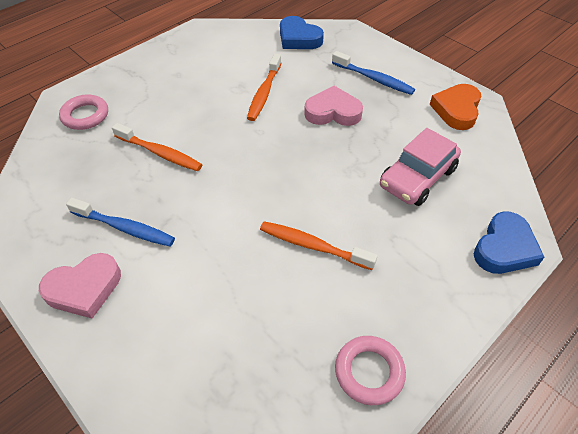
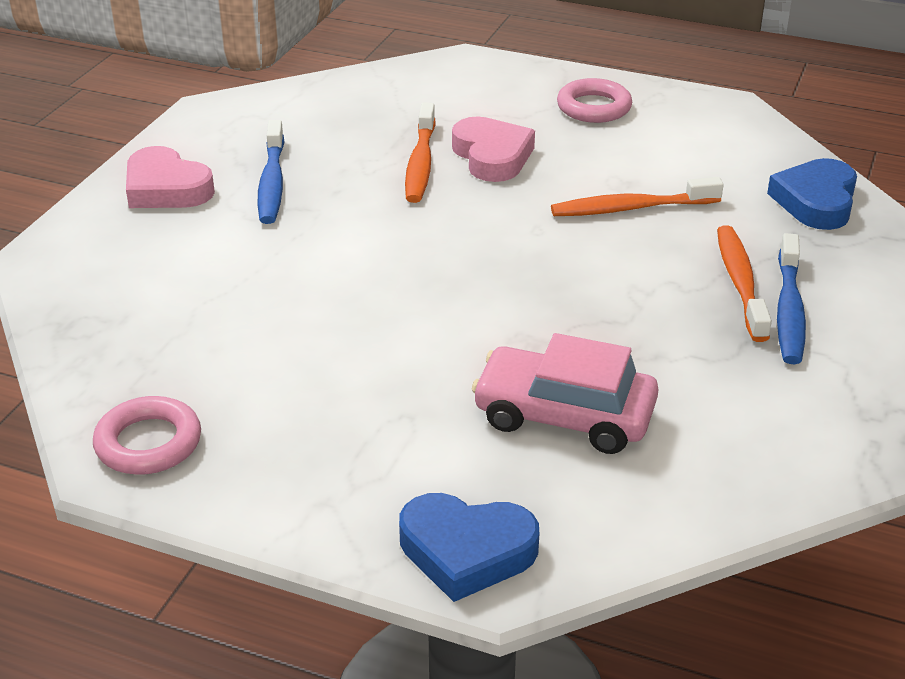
camera: 65 degrees right, 15 degrees down
pink ring [59,94,108,130] -> pink ring moved to [557,78,632,123]
orange toothbrush [260,221,378,270] -> orange toothbrush moved to [717,225,772,342]
pink heart [304,86,363,126] -> pink heart moved to [452,116,535,182]
orange heart [430,84,481,130] -> none

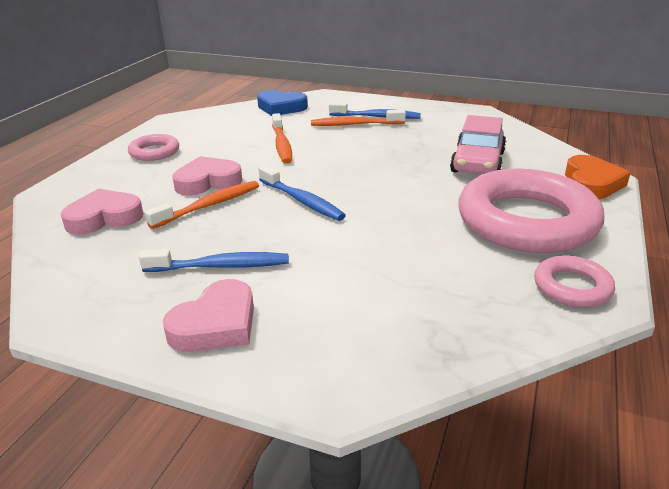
camera: 90 degrees left, 5 degrees down
blue heart [399,493,539,602] -> orange heart [565,155,631,199]
orange toothbrush [405,103,436,203] -> orange toothbrush turned 45 degrees counterclockwise [145,181,259,229]
none -> pink heart [60,188,143,235]
none -> blue toothbrush [259,165,346,221]
none -> pink ring [458,169,604,253]

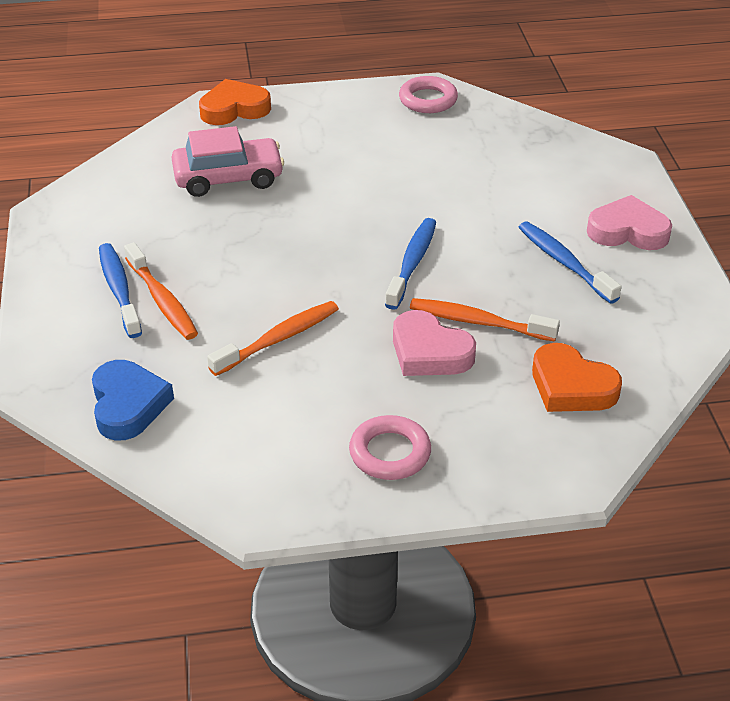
camera: 120 degrees left, 10 degrees up
pink heart [60,188,143,235] -> orange heart [532,343,622,412]
pink ring [458,169,604,253] -> none

